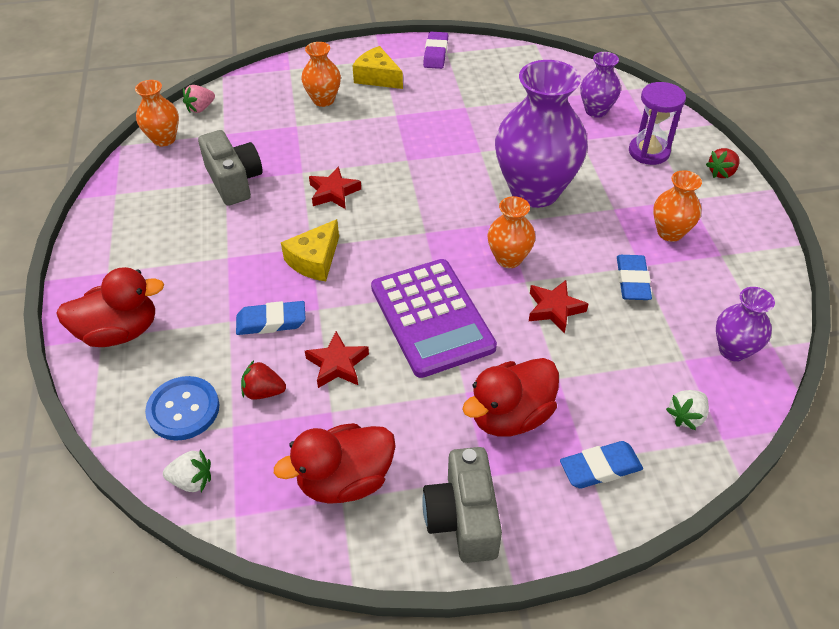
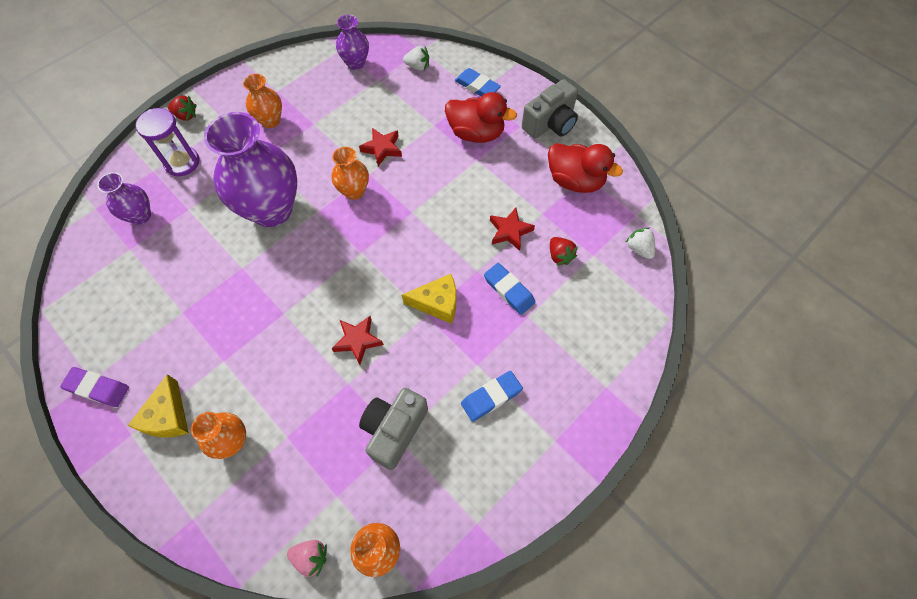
camera: 125 degrees left, 15 degrees up
red duck [56,267,164,347] -> none
blue button [145,376,219,441] -> none
purple calculator [371,259,497,378] -> none
purple eraser [423,32,448,69] -> purple eraser turned 45 degrees clockwise [60,367,129,407]
blue eraser [617,255,652,300] -> blue eraser moved to [461,371,523,422]

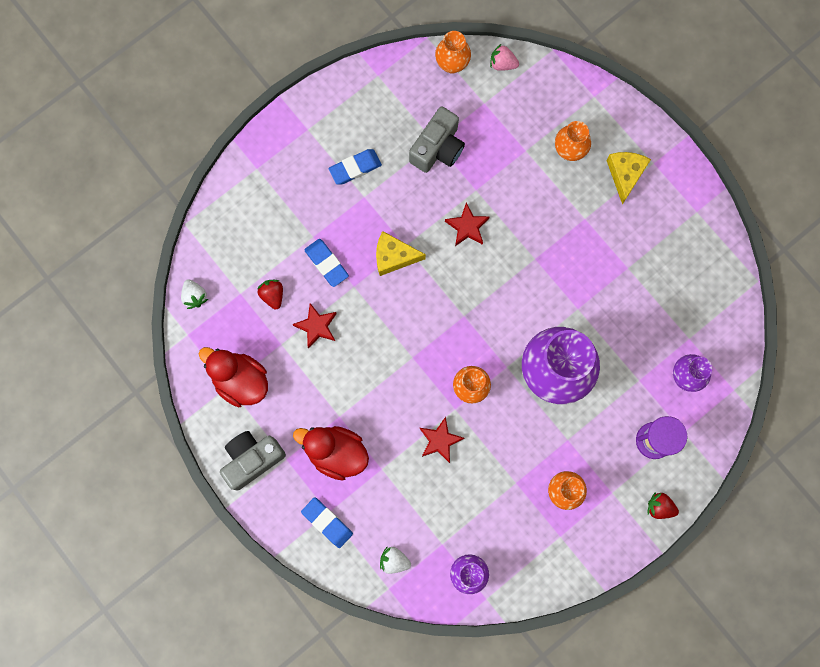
camera: 175 degrees left, 15 degrees up
purple eraser [60,367,129,407] -> none

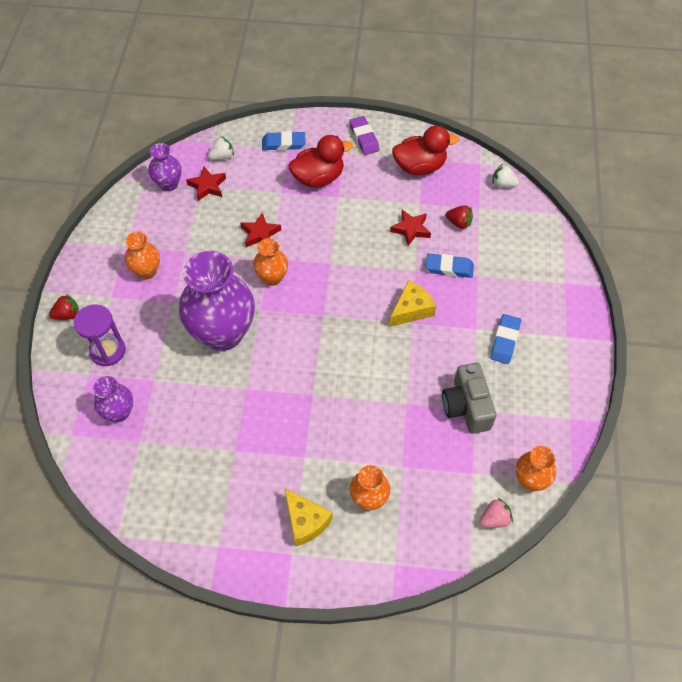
camera: 135 degrees right, 20 degrees down
grey camera [220,431,286,491] -> purple eraser [349,116,379,155]
red star [445,203,490,246] -> red star moved to [186,167,226,201]

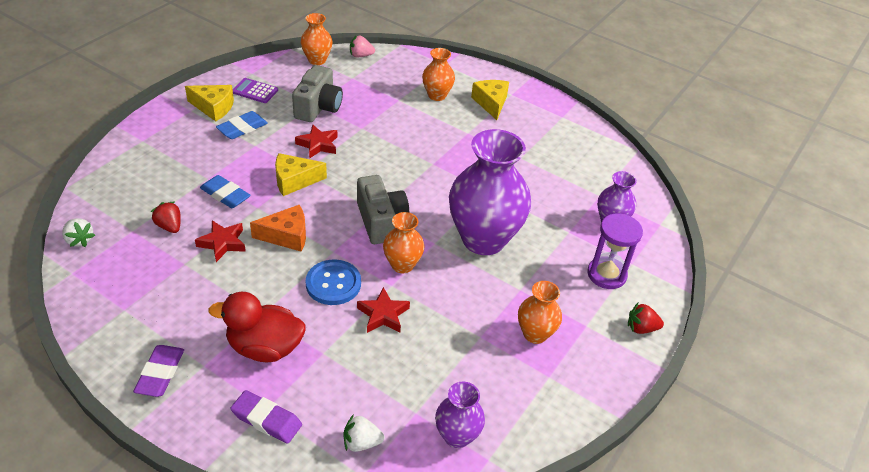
camera: 155 degrees left, 15 degrees down
red star [186,167,226,201] -> red star moved to [295,124,337,159]
blue eraser [262,131,305,151] -> purple eraser [230,390,302,444]
red duck [392,126,459,175] -> none
none -> yellow cheese [185,85,234,122]
none -> purple calculator [232,78,278,103]
none -> orange cheese [250,205,306,252]
none -> blue button [306,260,361,305]
none -> grey camera [357,175,409,244]

